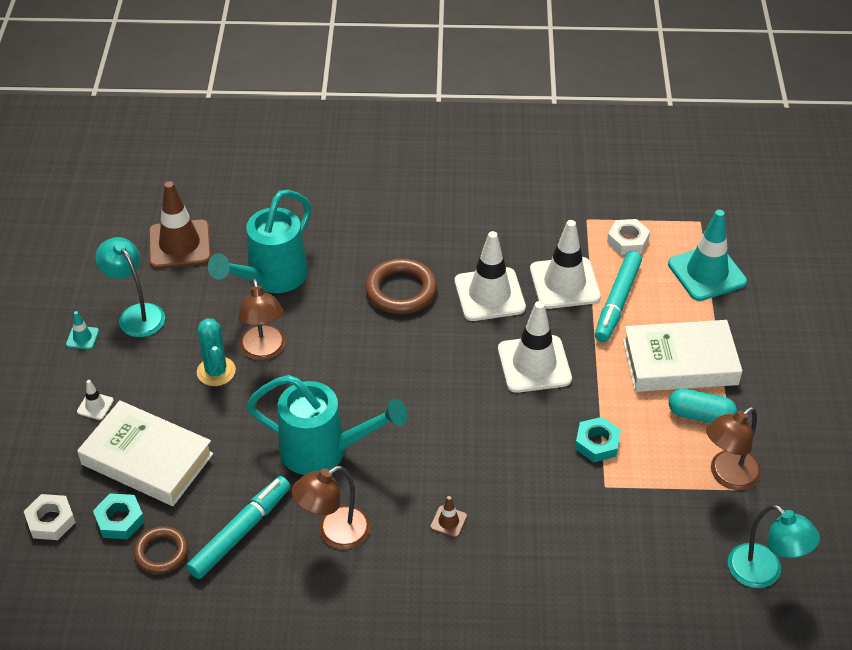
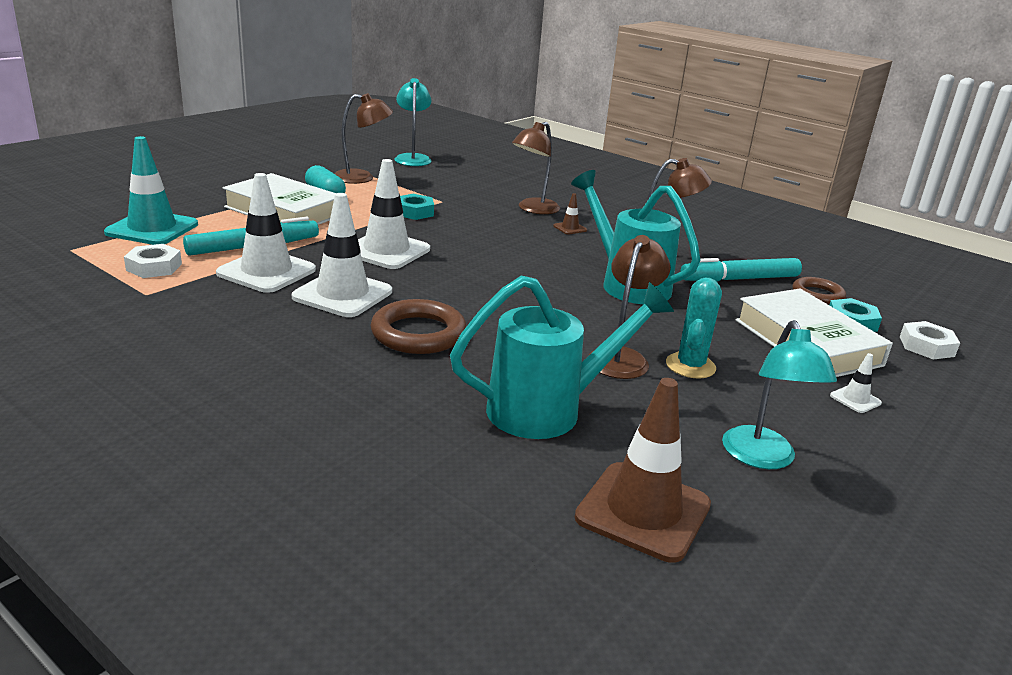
camera: 145 degrees left, 20 degrees down
turquoise traffic cone [66,311,99,349] -> none
none -> brown lamp [512,122,560,214]

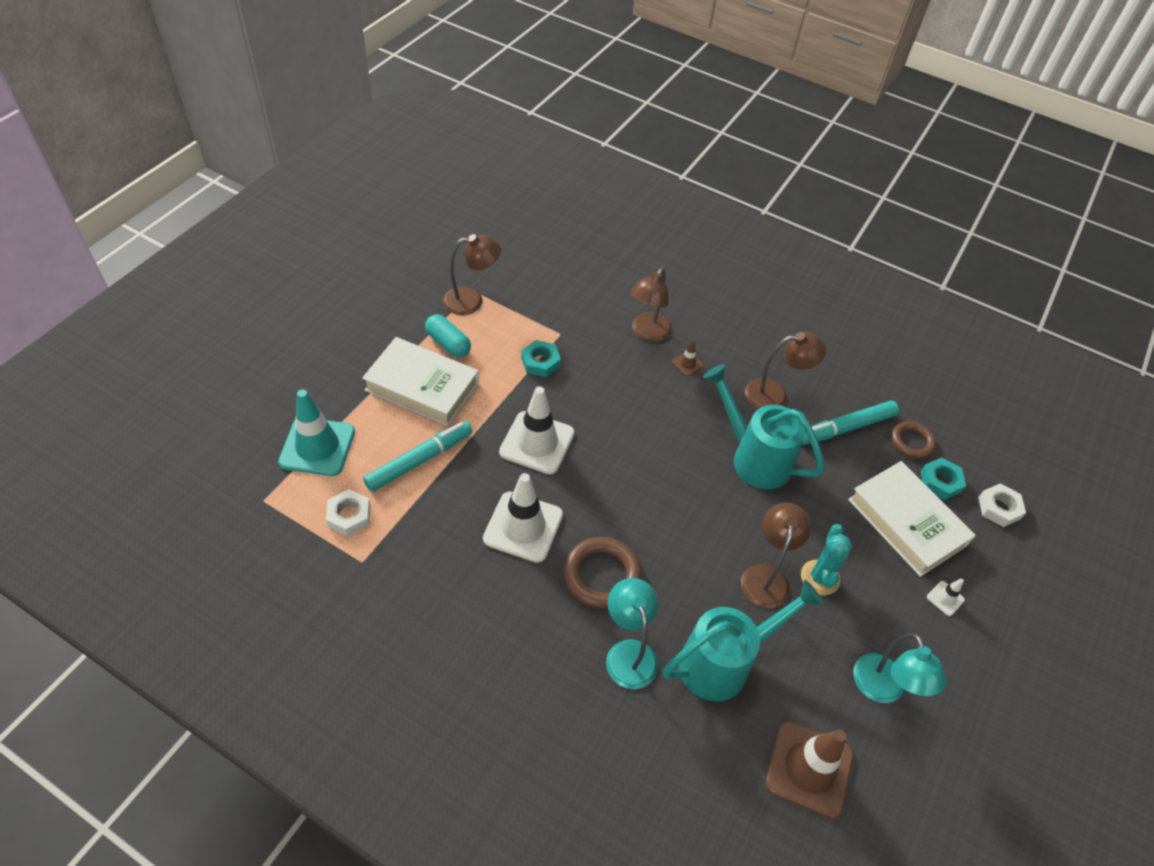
camera: 10 degrees left, 25 degrees up
white traffic cone [216,173,316,293] -> none
turquoise lamp [395,78,432,166] -> turquoise lamp moved to [606,578,658,689]

